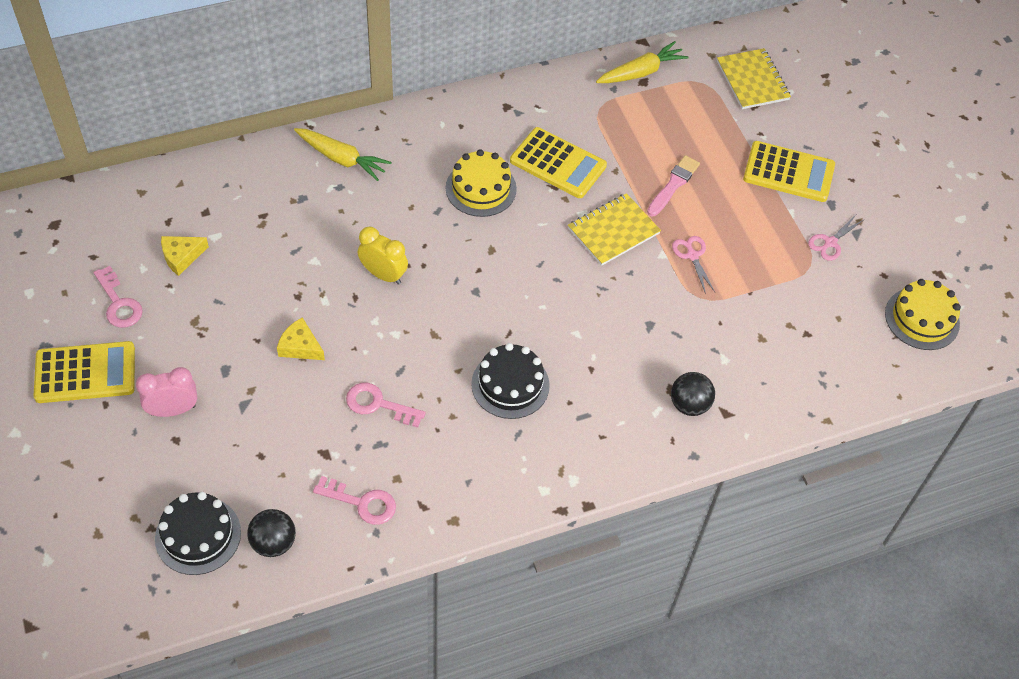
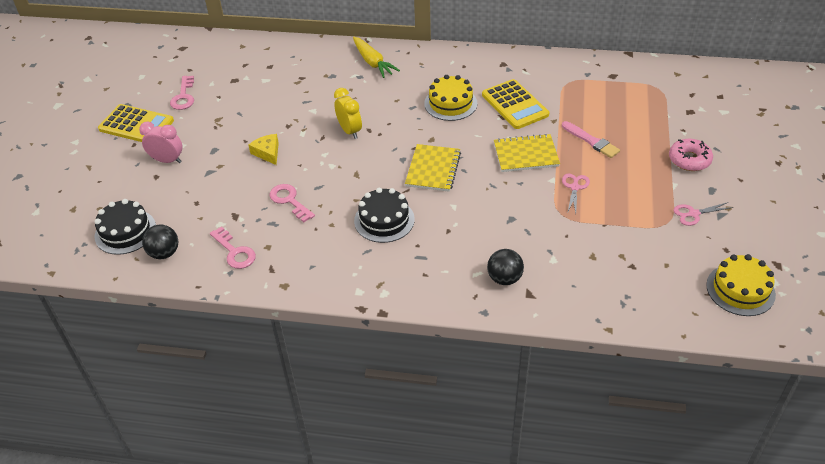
camera: 35 degrees right, 10 degrees down
yellow cheese [161,236,209,276] -> none
yellow carrot [596,41,689,83] -> none
pink brush [647,155,700,216] -> pink brush turned 75 degrees clockwise [562,121,620,158]
yellow notebook [717,48,791,109] -> yellow notebook moved to [405,144,461,192]
yellow calculator [743,141,835,202] -> pink donut [669,139,713,171]

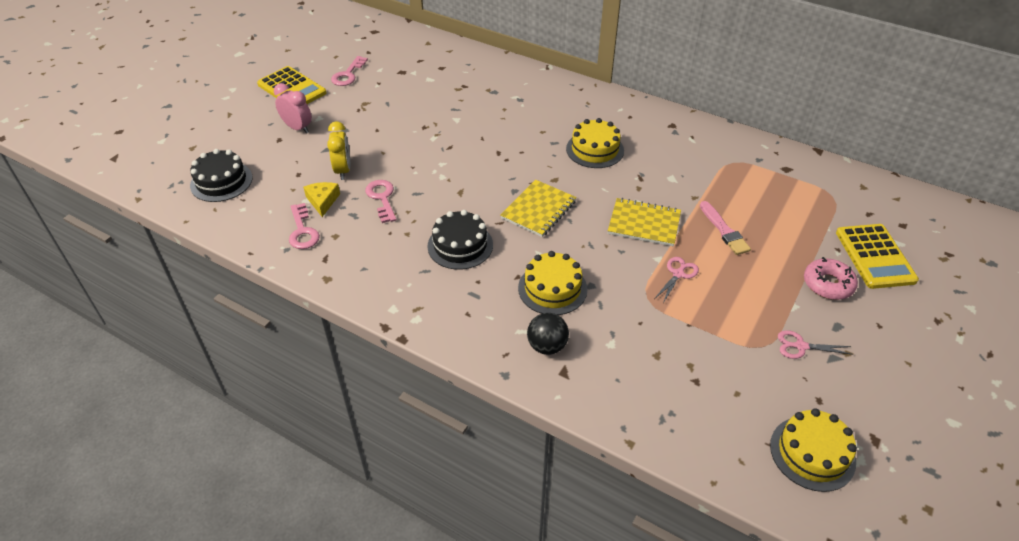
camera: 20 degrees right, 0 degrees up
black ball [142,224,179,259] -> none
yellow cheese [249,134,279,165] -> yellow cheese moved to [303,182,340,217]
yellow clock [334,88,362,139] -> yellow clock moved to [327,121,350,180]
yellow carrot [353,37,400,78] -> none
yellow calculator [482,79,549,129] -> yellow calculator moved to [836,224,919,289]
none -> yellow cake [518,251,588,315]

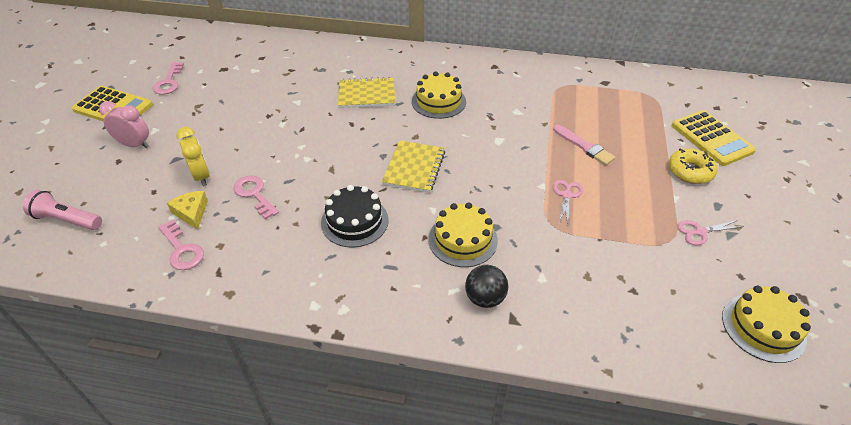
camera: 20 degrees left, 0 degrees up
black cake [190,149,253,202] -> pink flashlight [23,190,102,230]
yellow notebook [608,198,681,246] -> yellow notebook moved to [338,77,395,108]
pink donut [804,257,858,300] -> yellow donut [669,148,718,184]

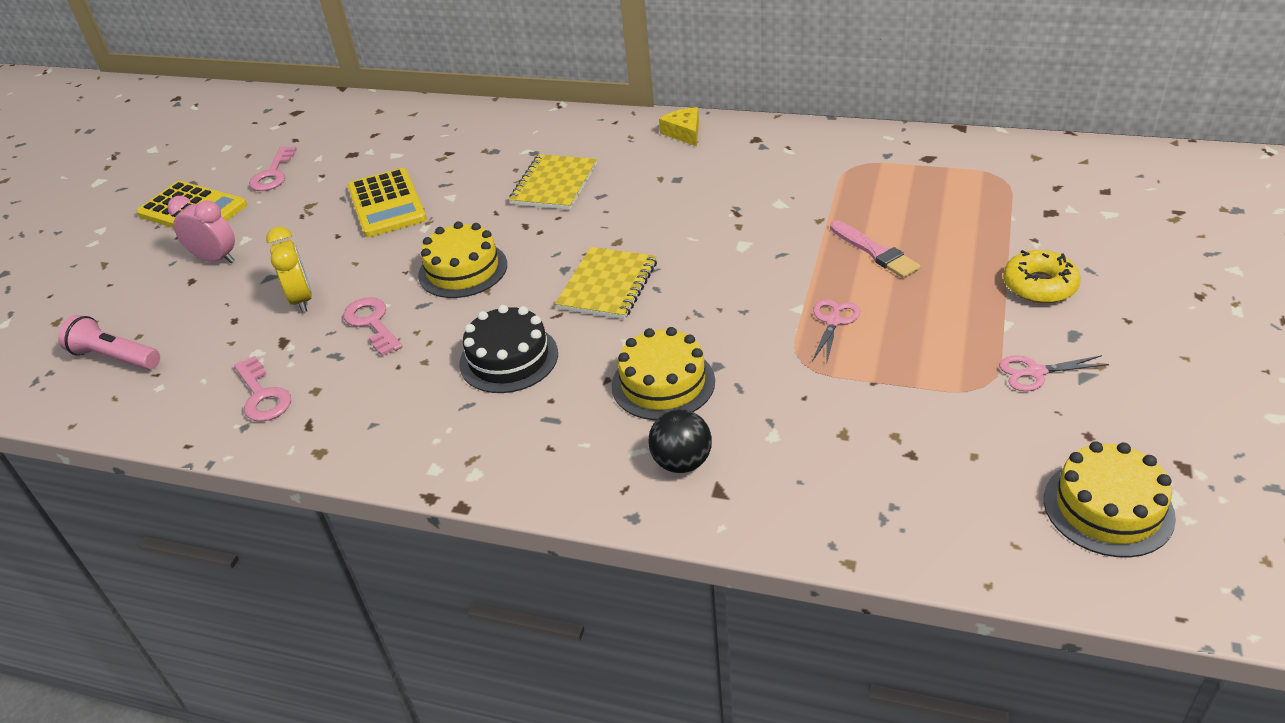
camera: 10 degrees right, 5 degrees down
yellow cheese [167,191,208,230] -> yellow cheese moved to [659,107,699,146]
yellow notebook [338,77,395,108] -> yellow notebook turned 75 degrees counterclockwise [509,154,597,210]
yellow cake [412,72,466,119] -> yellow cake moved to [418,221,507,298]
yellow calculator [672,110,756,166] -> yellow calculator moved to [348,168,427,237]

